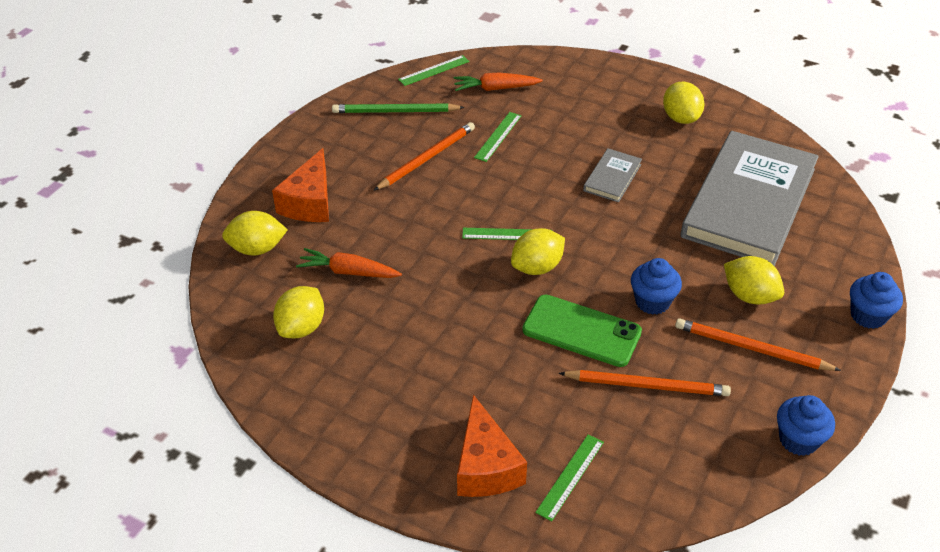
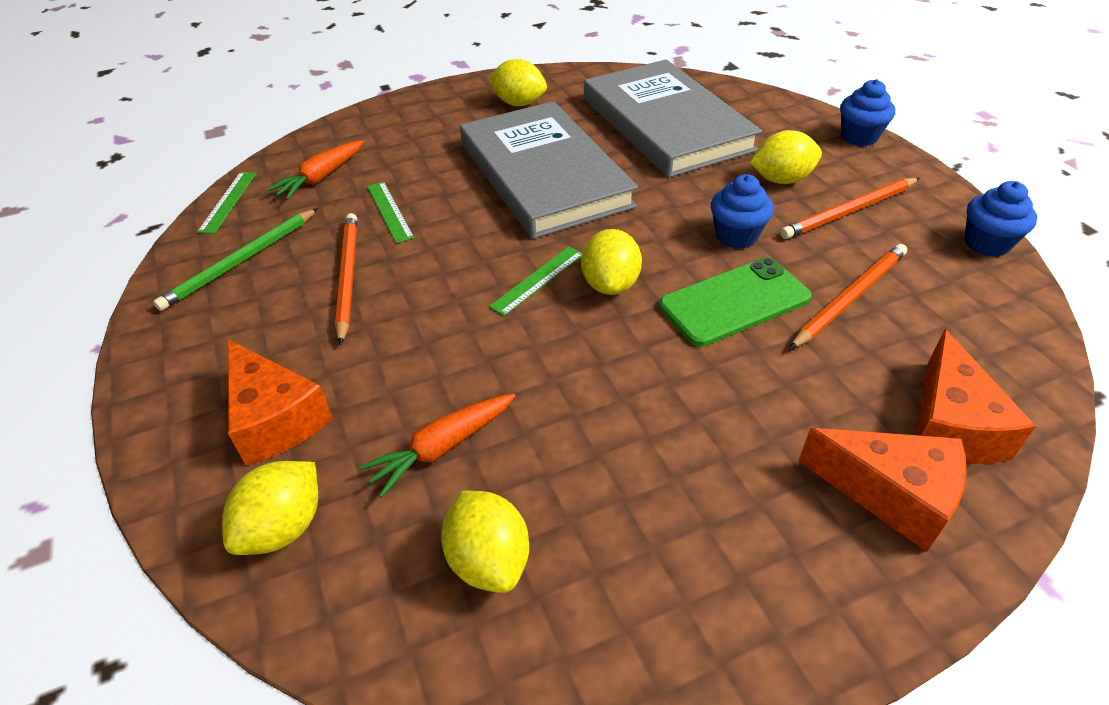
camera: 50 degrees left, 0 degrees up
green ruler [535,434,604,521] -> orange cheese [915,329,1036,464]
grey book [583,148,642,202] -> grey book [460,101,638,239], size x2.41

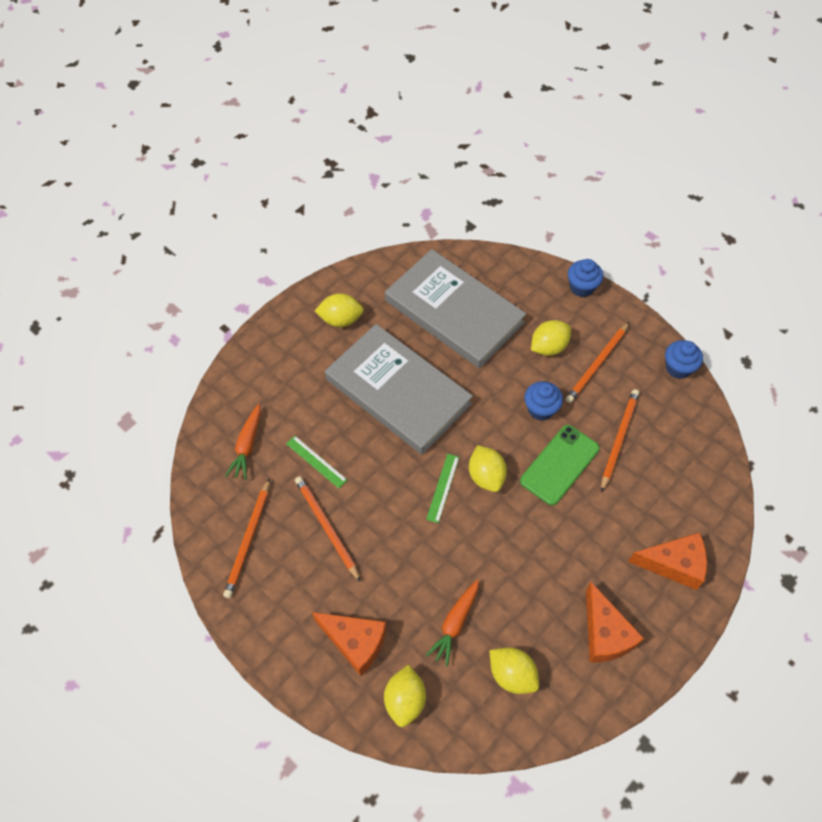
camera: 25 degrees left, 15 degrees up
green pencil [153,208,318,311] -> orange pencil [223,478,270,598]
green ruler [197,172,256,234] -> none
orange cheese [915,329,1036,464] -> orange cheese moved to [586,582,644,663]

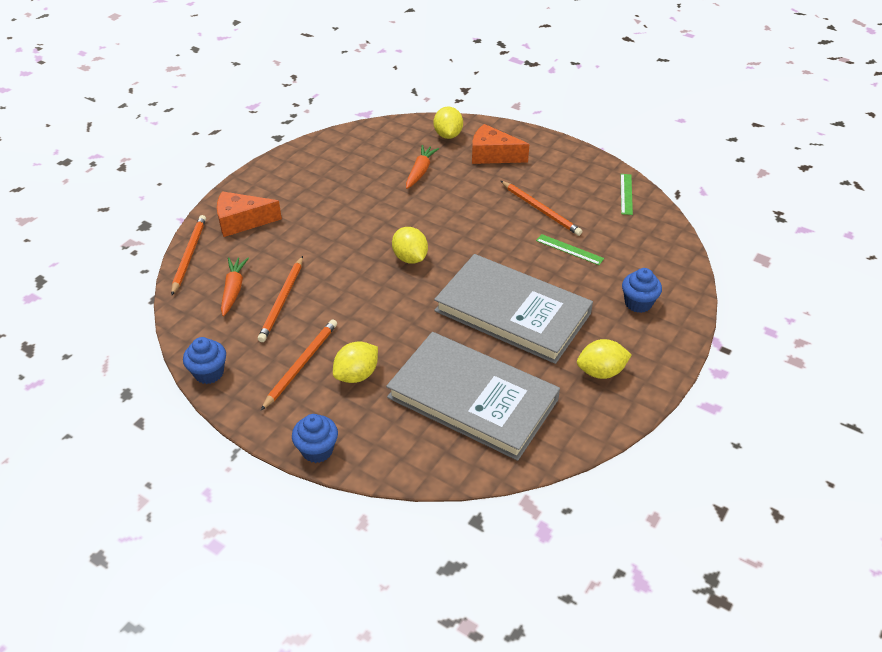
camera: 170 degrees right, 15 degrees down
orange pencil [223,478,270,598] -> orange pencil moved to [171,215,206,295]
orange carrot [225,404,261,480] -> orange carrot moved to [221,257,249,316]
green ruler [426,454,459,523] -> green ruler moved to [620,174,633,215]
yellow lemon [490,647,539,694] -> none
green phone [520,425,600,506] -> none
blue cupcake [524,381,563,421] -> blue cupcake moved to [622,268,662,313]
orange cheese [586,582,644,663] -> none

